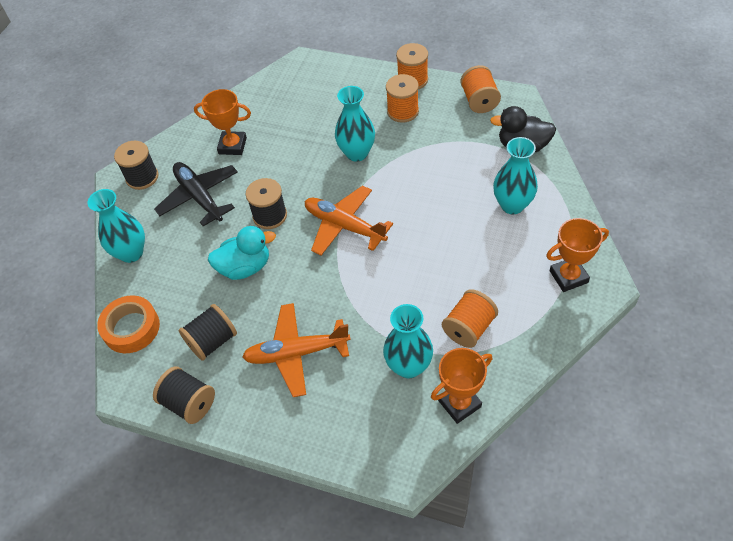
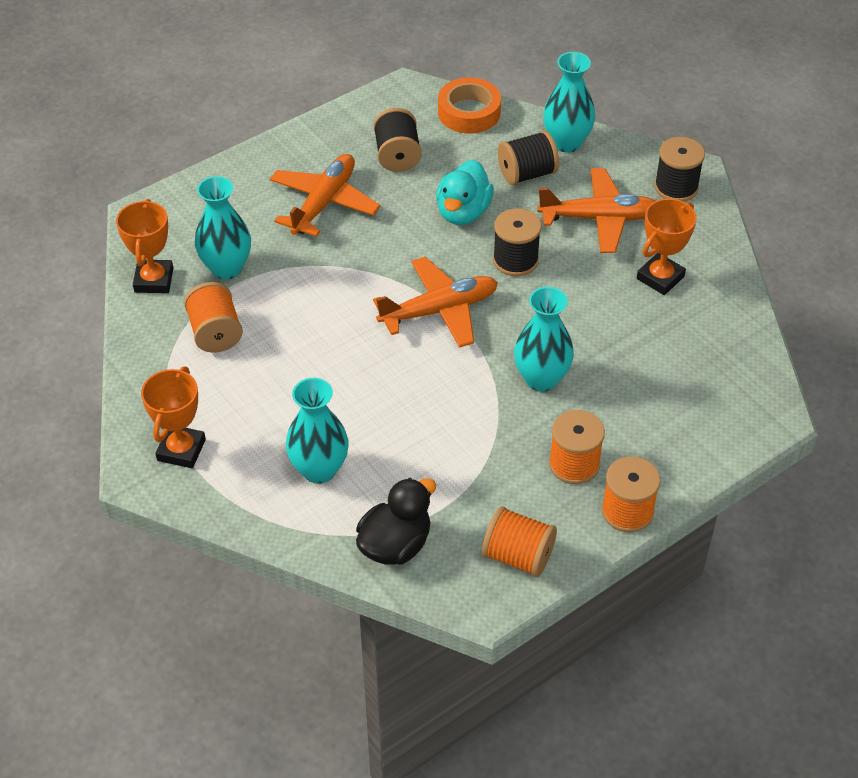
camera: 120 degrees right, 5 degrees down
black spool [153,367,215,424] -> black spool moved to [498,131,559,185]
black plane [154,162,238,226] -> orange plane [537,168,656,253]

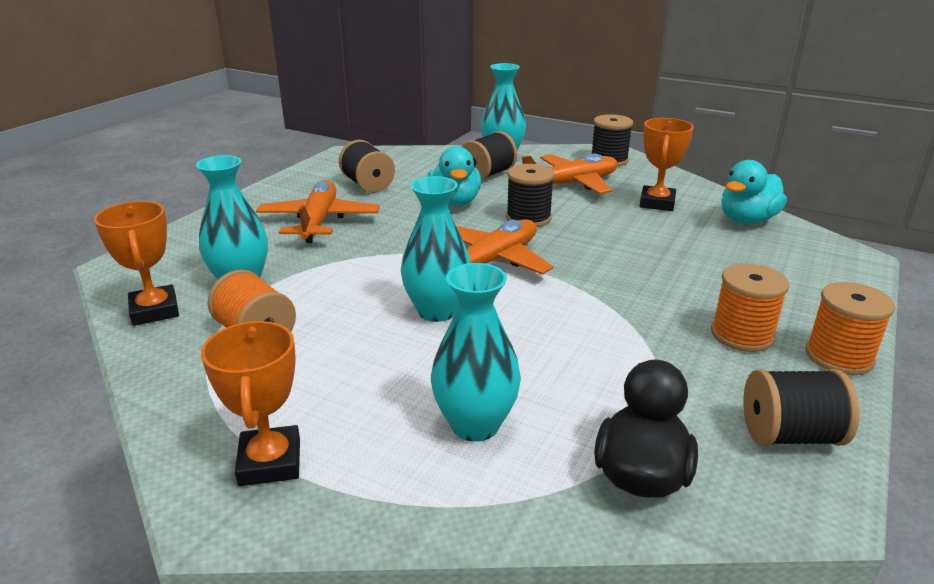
camera: 25 degrees left, 20 degrees down
orange tape [438,78,501,134] -> none
orange spool [482,506,557,577] -> black spool [743,369,859,446]
turquoise vase [514,287,574,392] -> turquoise vase moved to [401,176,470,322]
none -> turquoise duck [721,160,787,224]

